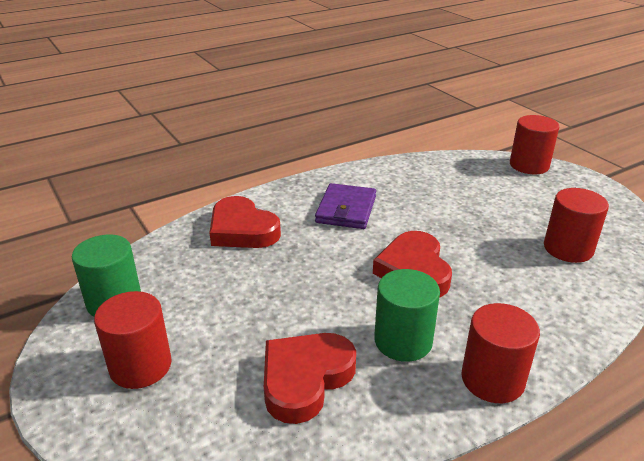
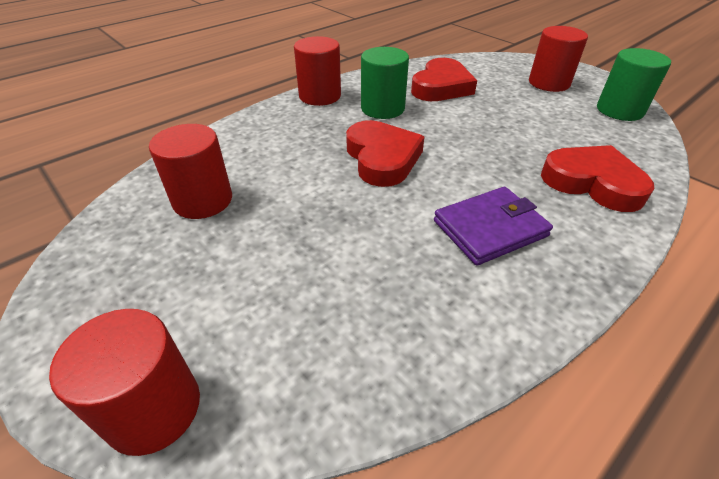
camera: 170 degrees right, 10 degrees up
purple wallet [315,183,376,229] -> purple wallet turned 60 degrees clockwise [434,187,553,265]

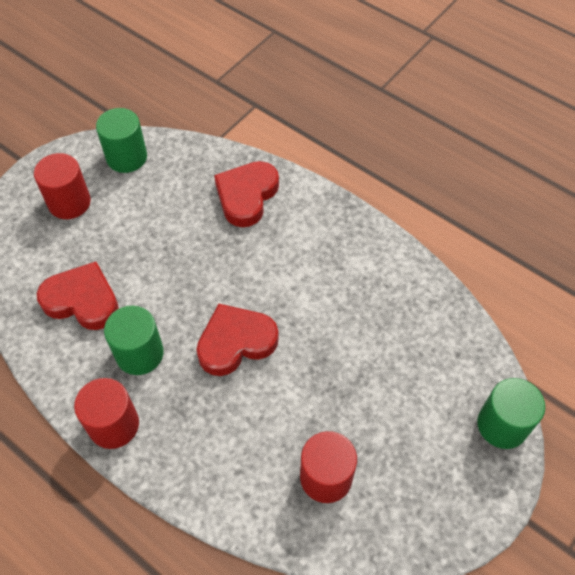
camera: 100 degrees left, 15 degrees up
red cylinder [49,309,200,456] -> green cylinder [477,378,545,449]
purple wallet [434,187,553,265] -> none

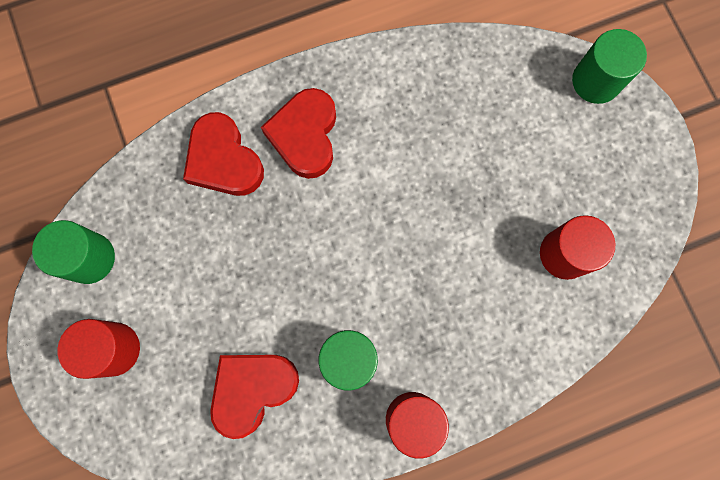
camera: 60 degrees left, 20 degrees up
red heart [196,304,279,376] -> red heart moved to [261,88,336,179]

